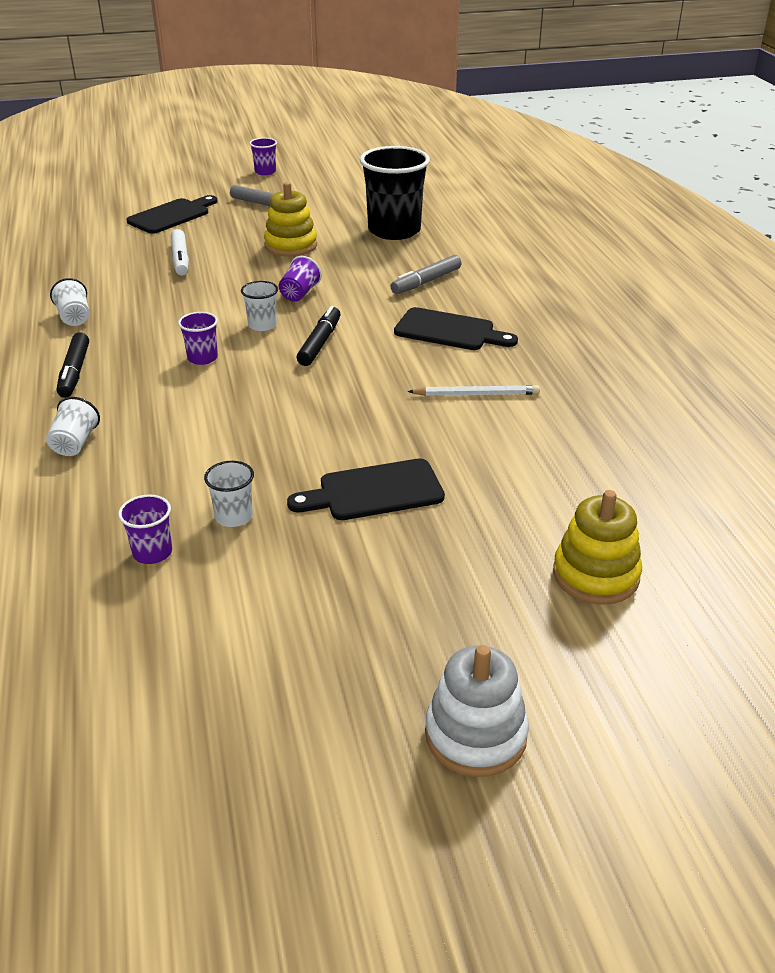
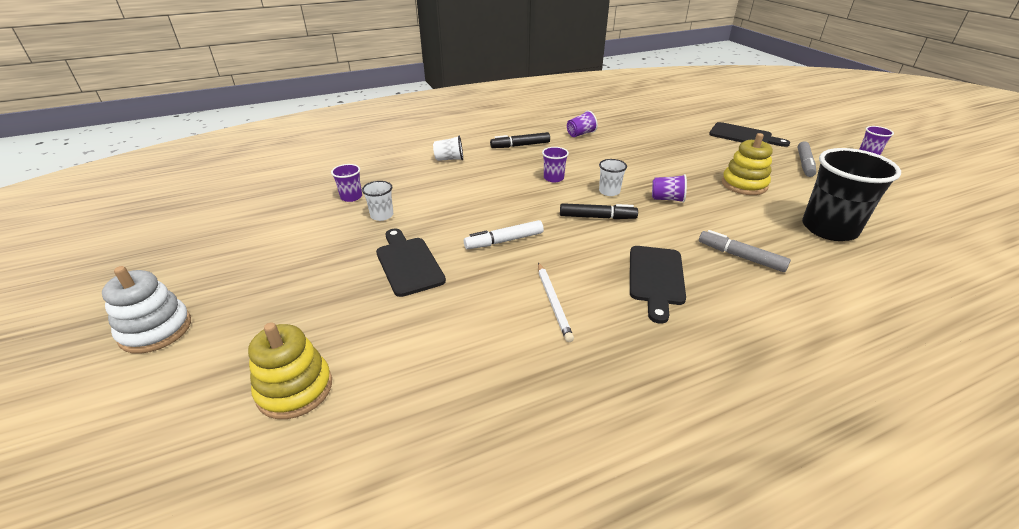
camera: 80 degrees right, 0 degrees up
white cup [50,278,90,326] -> purple cup [567,111,598,137]
white marker [171,229,189,276] -> white marker moved to [464,220,544,249]

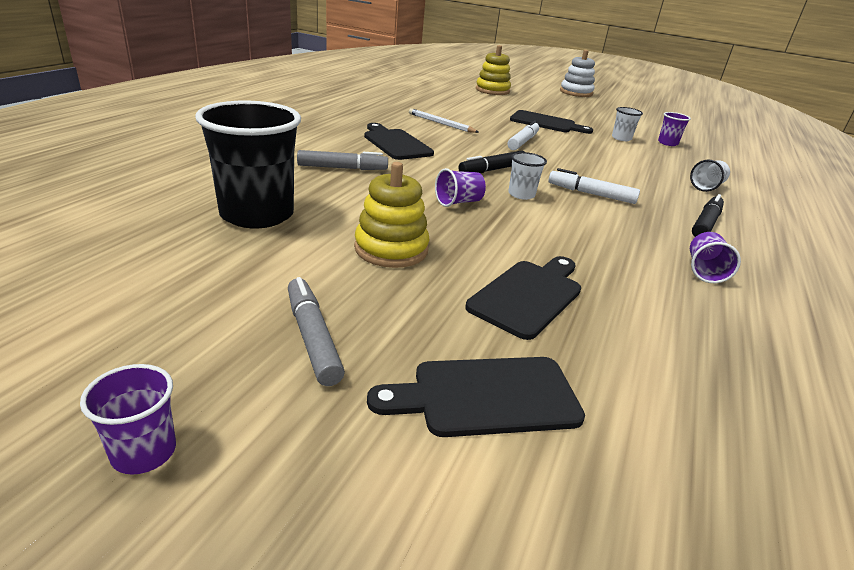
camera: 135 degrees right, 5 degrees down
purple cup [542,147,569,182] -> white marker [548,168,640,204]
none -> black cutting board [465,256,581,340]

